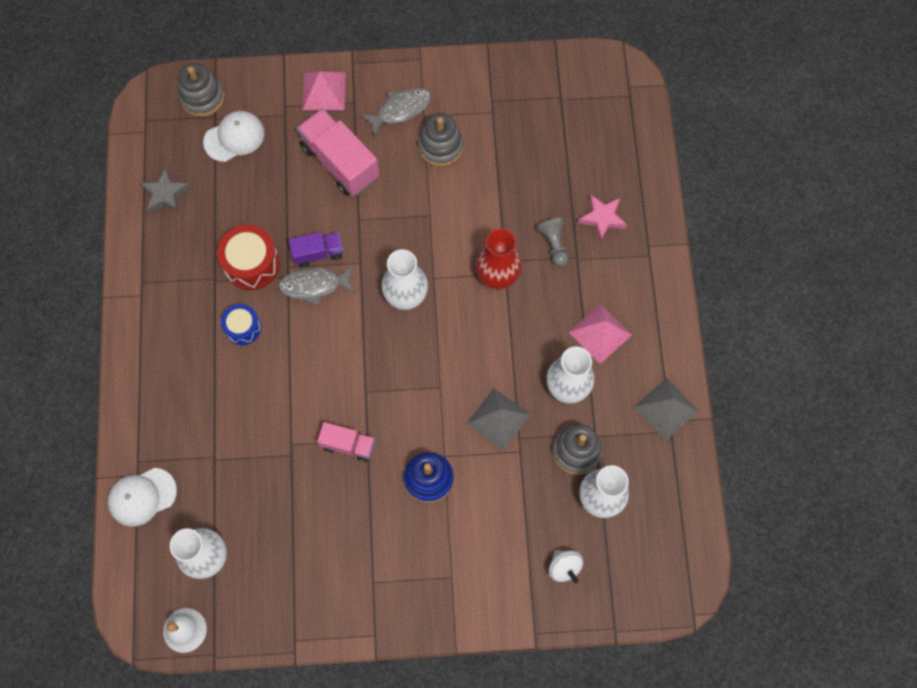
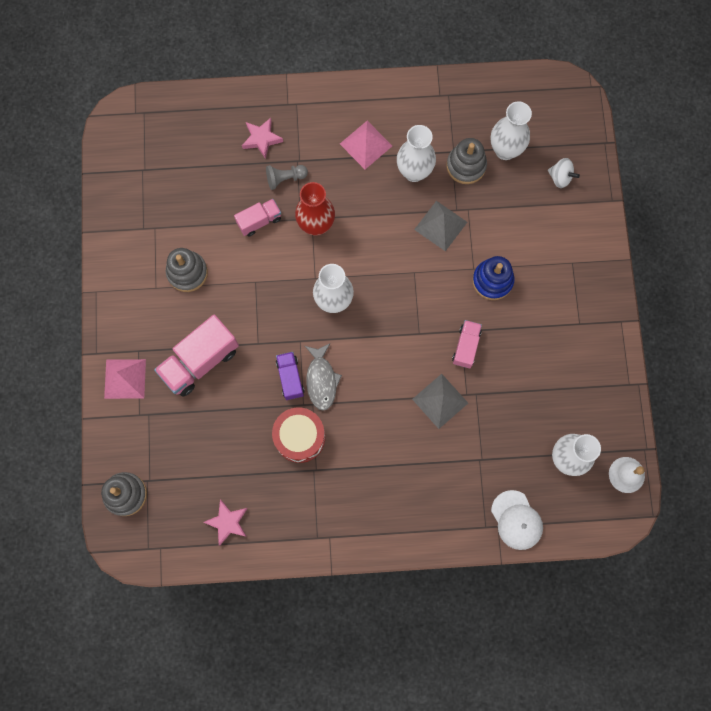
camera: 90 degrees left, 5 degrees up
grey star [140,168,190,213] -> pink star [203,499,247,546]
white cap [203,111,265,162] -> none
blue drum [221,304,261,345] -> none
grey fish [361,88,431,137] -> none
white spinning top [549,550,583,584] -> white spinning top turned 60 degrees clockwise [548,158,580,188]
grey pyramid [634,378,699,441] -> grey pyramid moved to [412,374,468,429]
none -> pink truck [234,199,281,237]

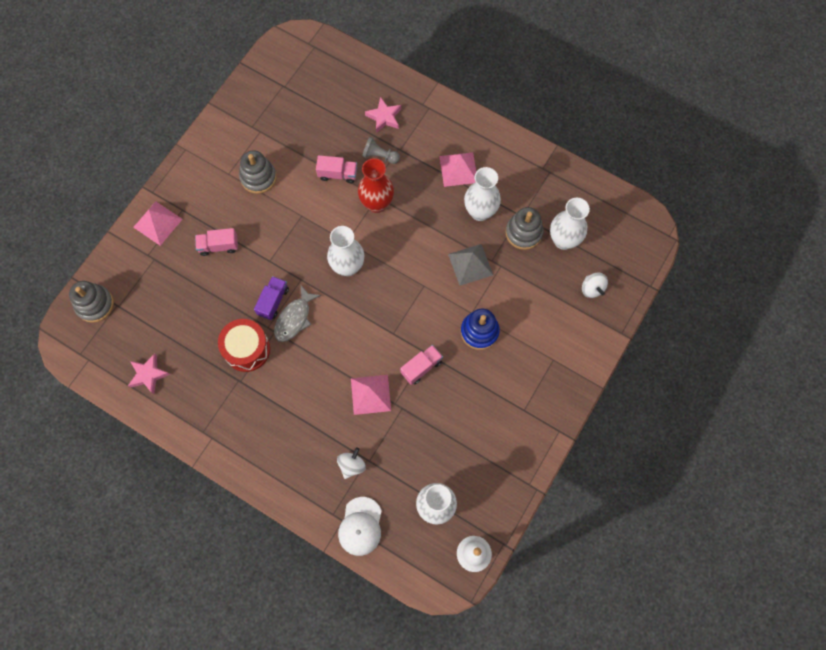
camera: 35 degrees right, 5 degrees down
pink truck [154,315,239,397] -> pink truck [195,228,238,256], size x0.56
grey pyramid [412,374,468,429] -> pink pyramid [351,375,391,415]
none -> white spinning top [337,447,366,479]

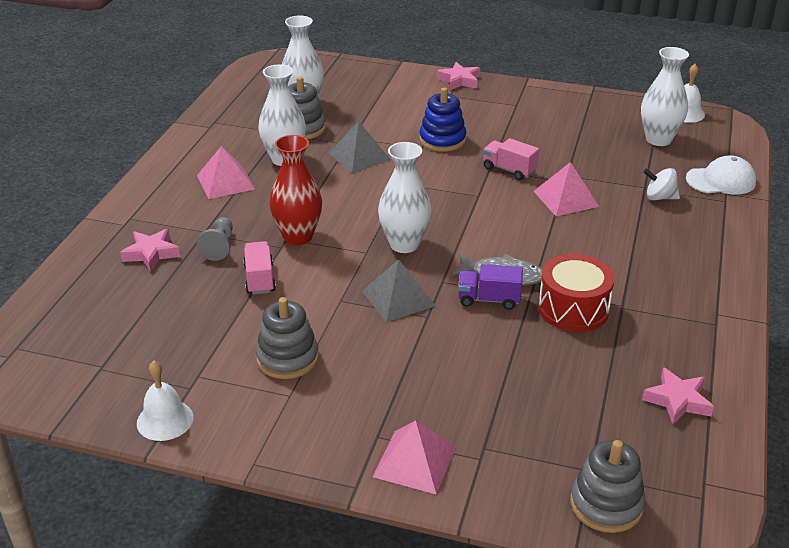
camera: 105 degrees left, 35 degrees down
pink truck [195,228,238,256] -> none
white spinning top [582,273,608,298] -> none
none -> white bell [137,361,193,441]
none -> grey pyramid [362,259,436,322]
none -> pink star [437,62,480,90]

